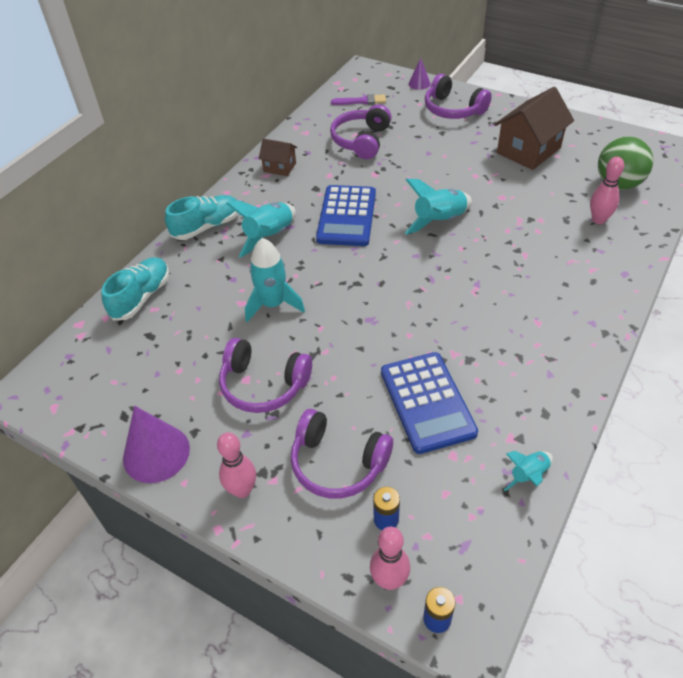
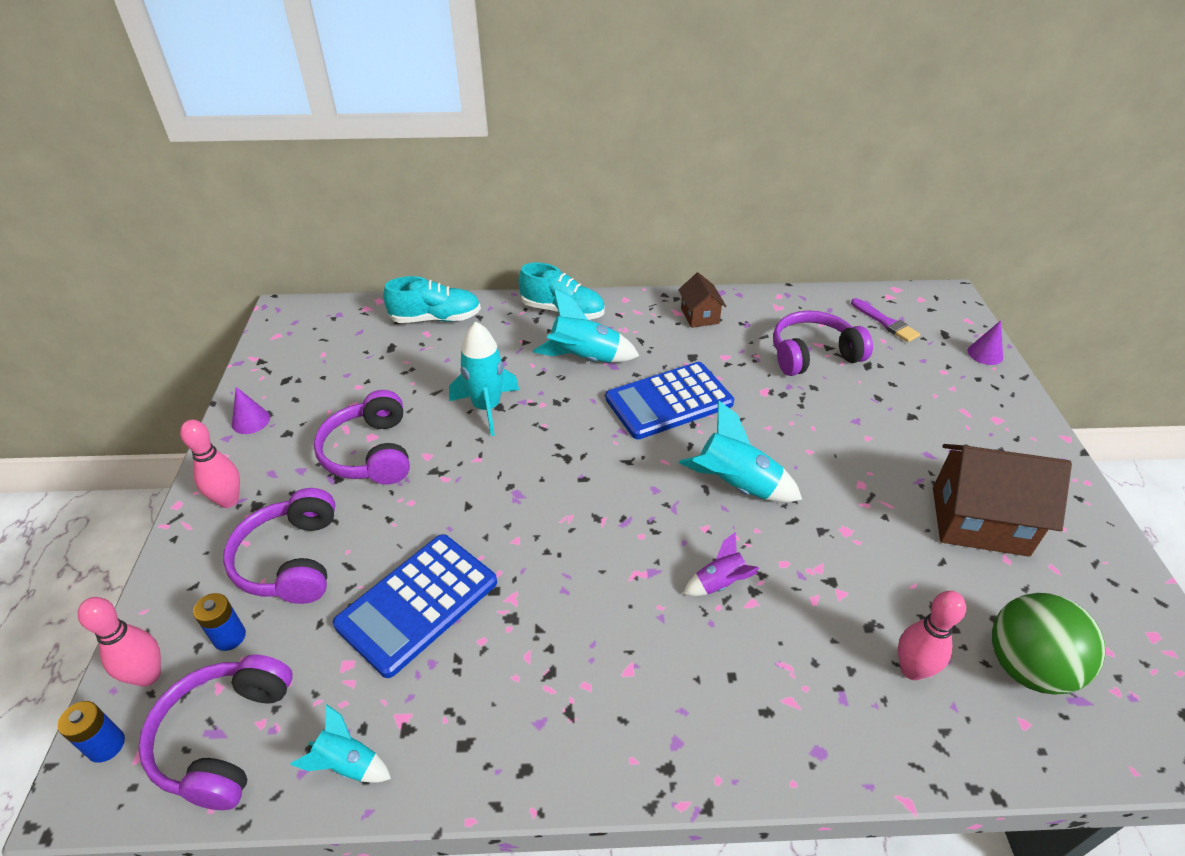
camera: 55 degrees right, 5 degrees down
purple cone [123,406,190,483] -> purple cone [232,387,270,434], size x0.53
purple headphones [425,74,492,119] -> purple headphones moved to [138,655,293,810]
none -> purple rocket [683,532,759,596]

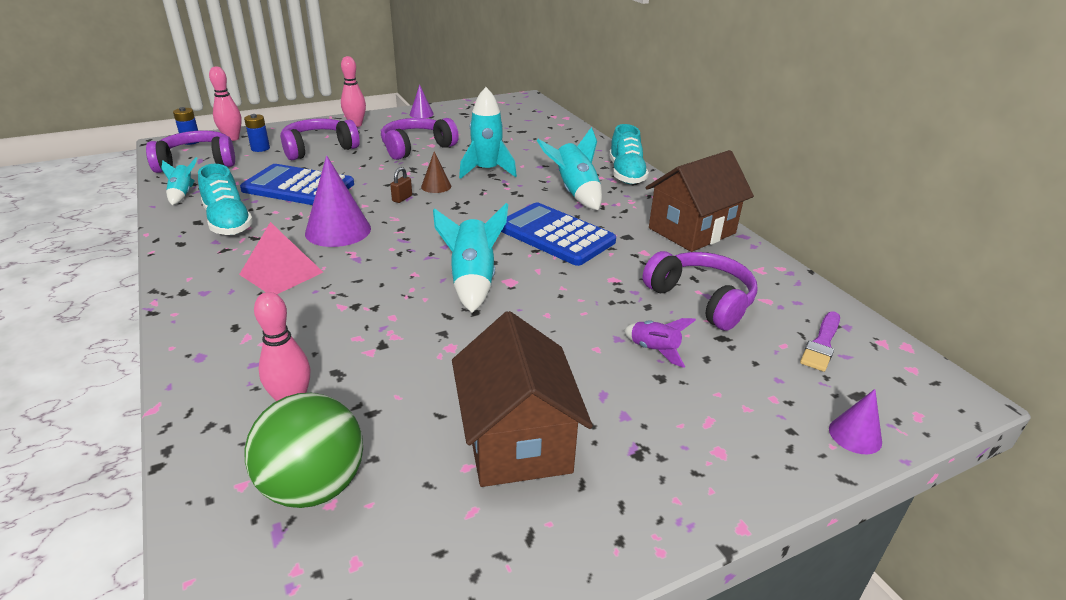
camera: 65 degrees right, 10 degrees down
turquoise shoe [383,276,481,323] -> turquoise shoe moved to [198,164,253,235]
brown house [678,273,726,328] -> brown house [646,150,754,252], size x1.88
purple rocket [683,532,759,596] -> purple rocket moved to [624,318,696,368]
none -> pink pyramid [239,222,323,294]
none -> purple cone [305,155,371,247]
none -> brown padlock [390,167,412,203]
none -> brown cone [421,151,451,193]

